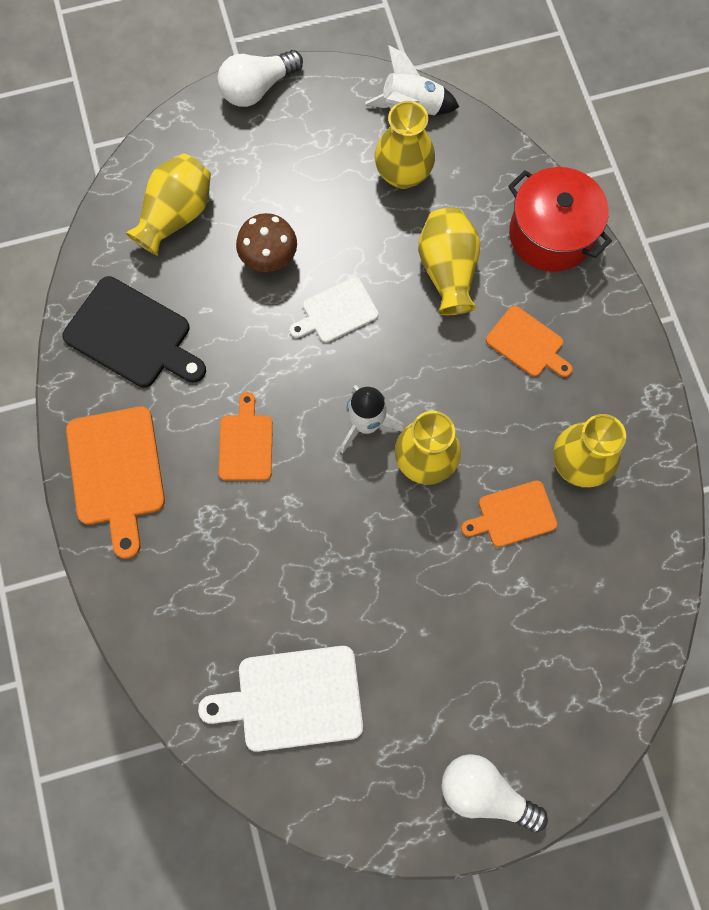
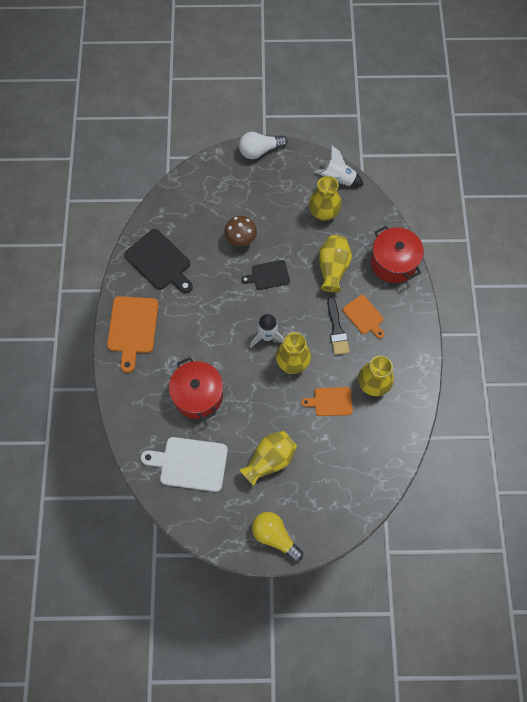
camera: 15 degrees right, 5 degrees down
yellow vase [126,153,211,256] -> yellow vase moved to [239,431,297,486]
orange cutting board [219,392,273,480] -> none
white cutting board [290,277,379,343] -> black cutting board [241,260,290,290]
white light bulb [442,754,548,833] -> yellow light bulb [252,512,303,562]
none -> red pot [169,357,223,420]
none -> black brush [327,297,350,355]

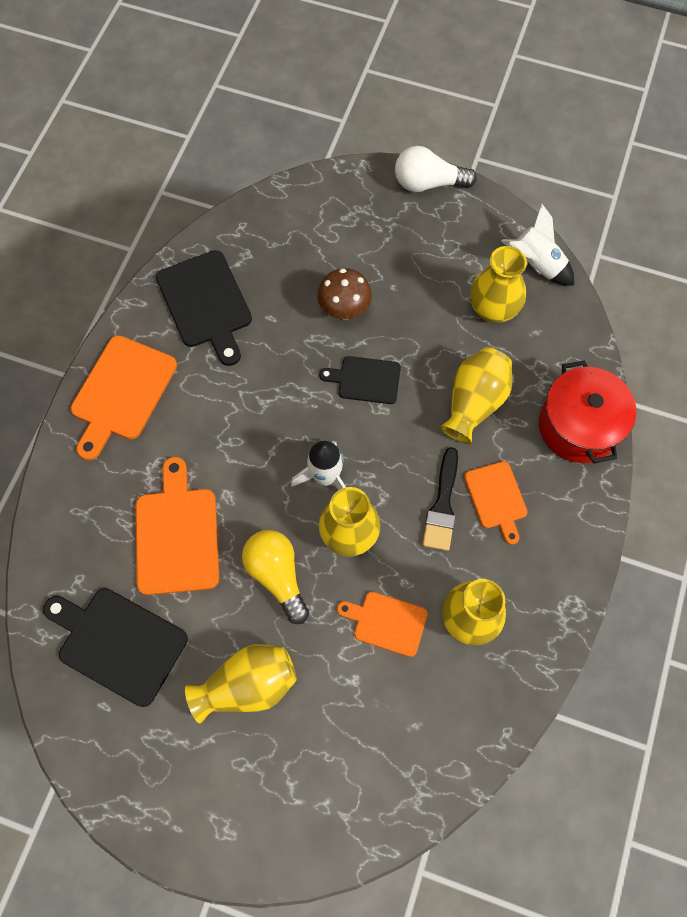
camera: 20 degrees right, 0 degrees up
white cutting board [141,437,228,492] -> black cutting board [43,588,188,707]
red pot [169,357,223,420] -> orange cutting board [136,457,219,595]
yellow light bulb [252,512,303,562] -> yellow light bulb moved to [242,530,309,624]

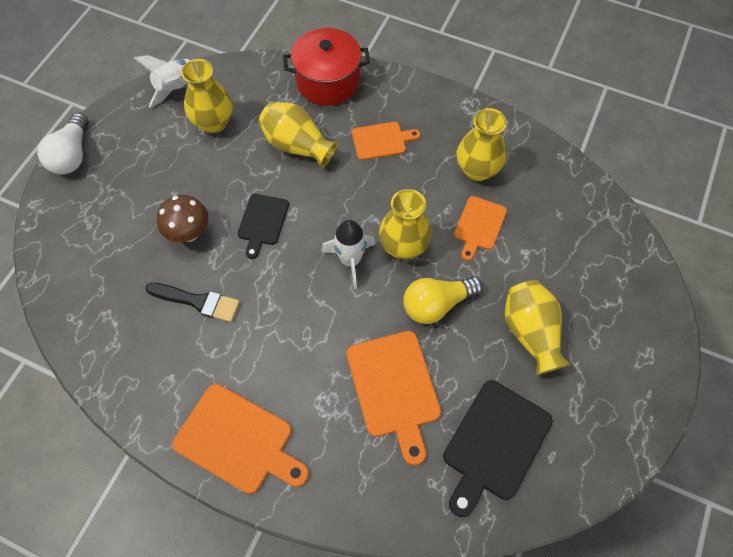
camera: 85 degrees left, 5 degrees down
orange cutting board [136,457,219,595] -> orange cutting board turned 105 degrees counterclockwise [347,331,441,465]
black cutting board [156,250,252,366] -> none
black brush [422,447,458,551] -> black brush moved to [146,283,240,322]

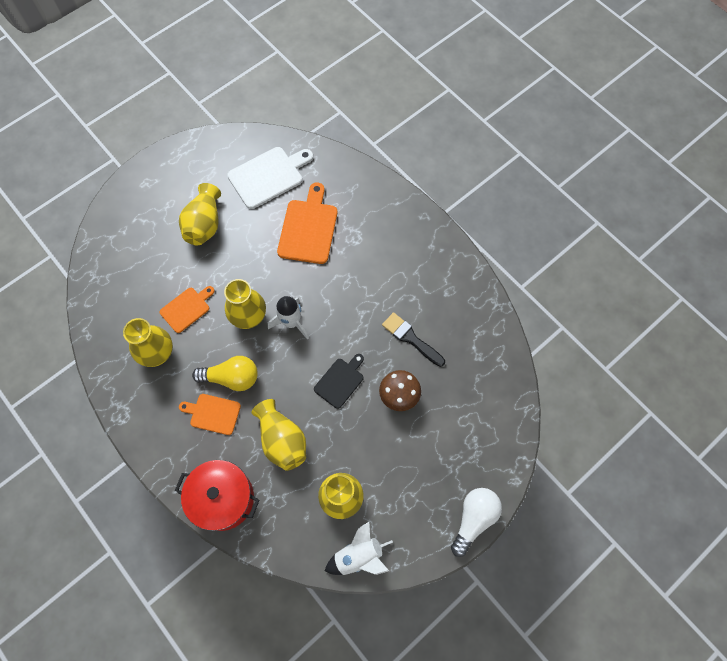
camera: 155 degrees left, 5 degrees up
orange cutting board [172,384,309,494] -> none
yellow light bulb [403,277,483,324] -> yellow light bulb moved to [192,356,258,391]
black cutting board [443,380,553,517] -> white cutting board [227,147,313,209]

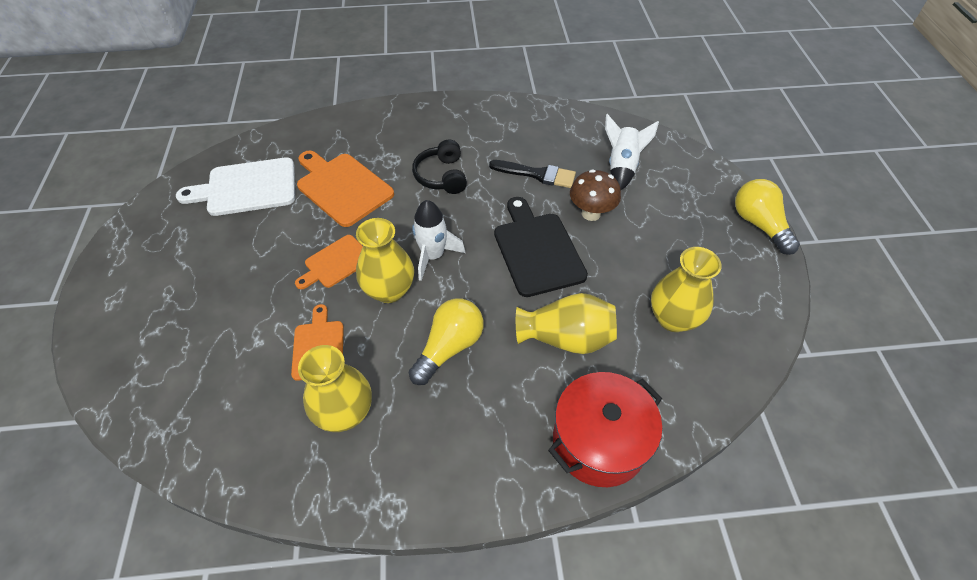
camera: 55 degrees left, 15 degrees down
yellow vase [179,183,221,245] -> none
orange cutting board [179,394,241,435] -> orange cutting board moved to [295,235,363,289]
white cutting board [227,147,313,209] -> white cutting board turned 105 degrees counterclockwise [176,157,295,216]
black cutting board [314,354,364,409] -> black cutting board [494,197,588,297], size x1.64
white rocket [325,521,393,575] -> white rocket moved to [605,114,659,190]
black brush [382,312,445,367] -> black brush turned 150 degrees counterclockwise [489,160,576,188]
white light bulb [451,488,502,557] -> yellow light bulb [735,179,800,255]
none -> black headphones [412,140,467,194]

